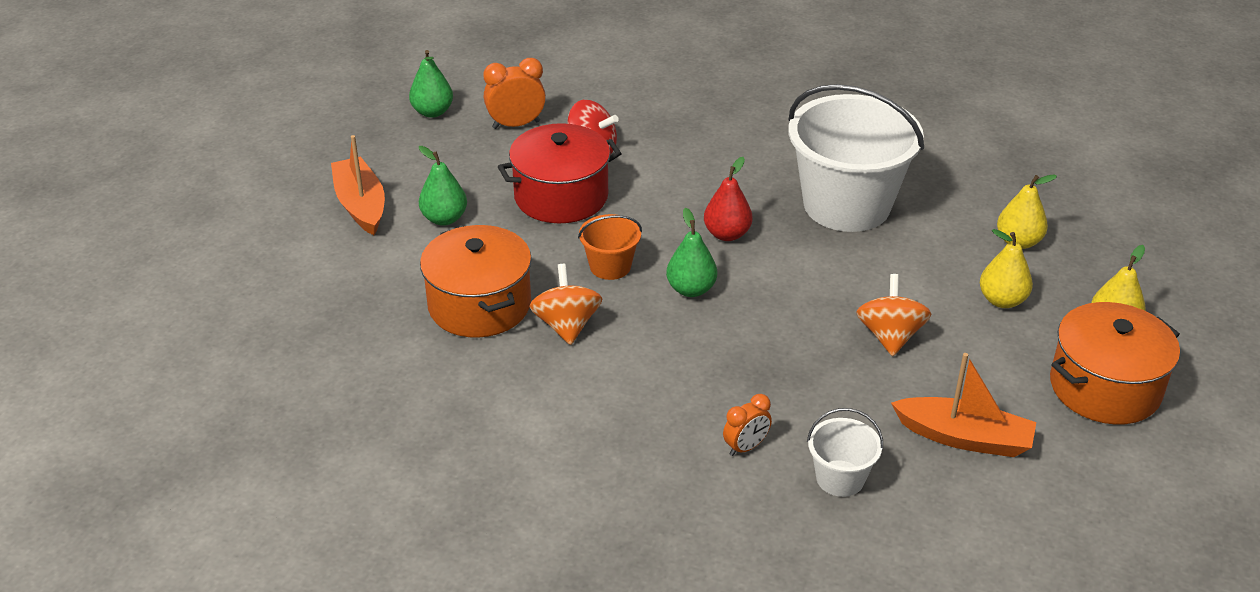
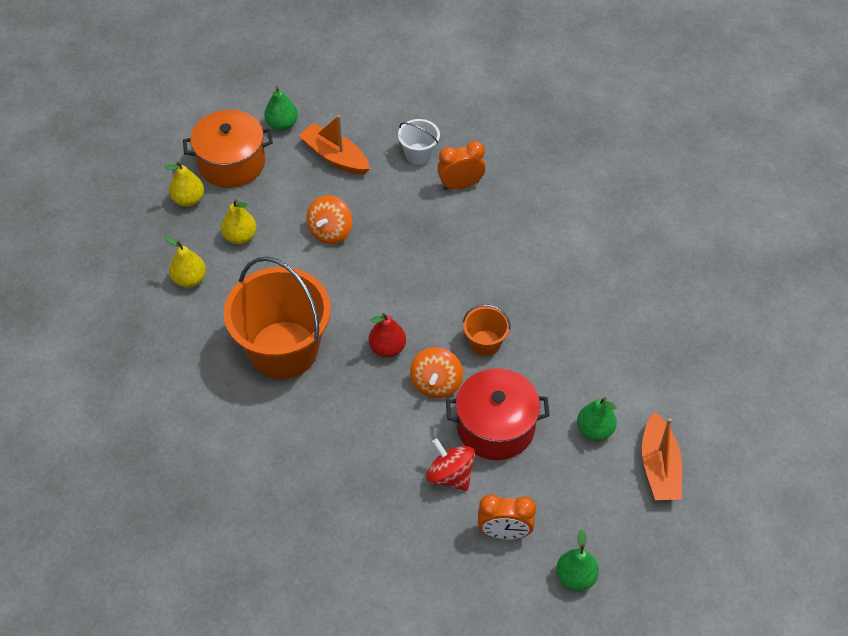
camera: 160 degrees left, 15 degrees up
orange pot [420,225,532,338] -> none
orange spinning top [529,264,602,345] -> orange spinning top moved to [410,347,463,398]
green pear [666,208,717,297] -> green pear moved to [264,86,298,131]
orange clock [723,394,772,456] -> orange clock [437,141,486,190], size x1.53
white bucket [788,84,924,232] -> orange bucket [223,257,331,379]

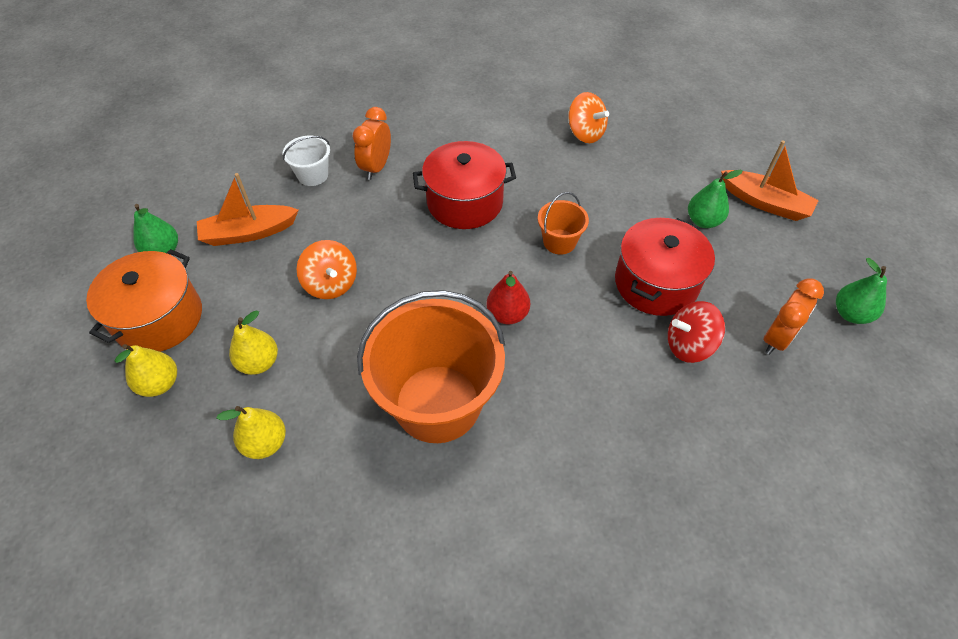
camera: 55 degrees left, 0 degrees up
orange spinning top [410,347,463,398] -> orange spinning top moved to [568,92,609,143]
none -> red pot [413,141,516,229]

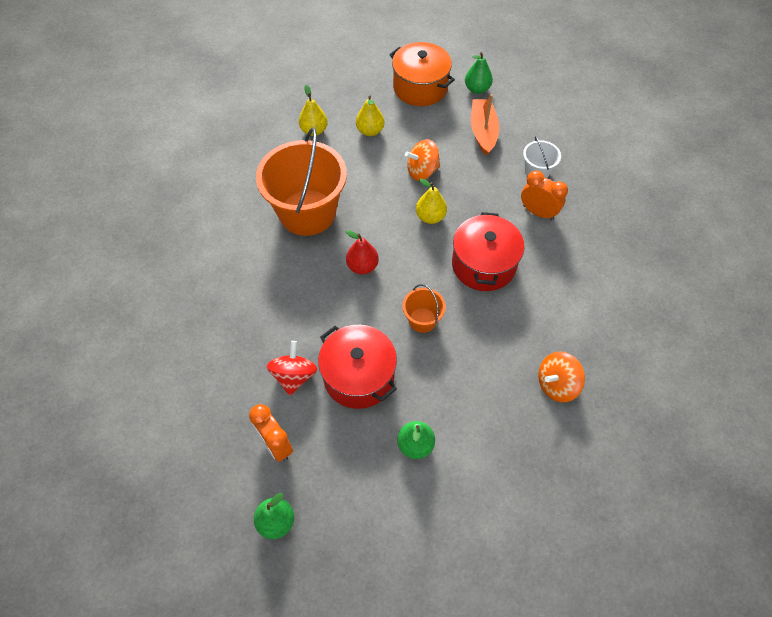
camera: 105 degrees right, 5 degrees up
yellow pear [115,344,177,397] -> yellow pear moved to [416,179,447,224]
orange boat [721,140,819,221] -> none

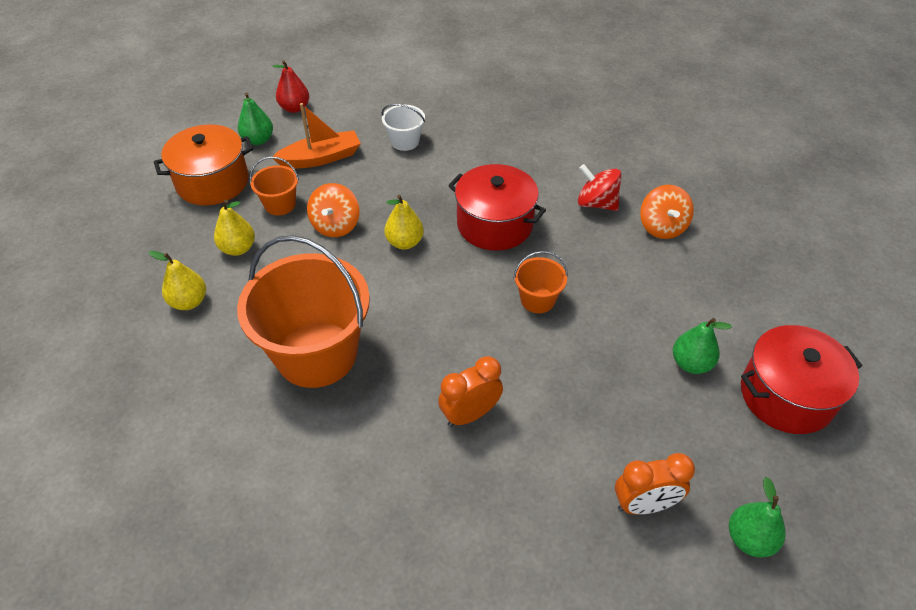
camera: 65 degrees left, 10 degrees down
red spinning top [267,341,317,396] -> red spinning top moved to [578,164,622,211]
red pot [318,325,397,409] -> red pot moved to [741,325,862,434]
red pear [345,230,379,274] -> red pear moved to [273,60,309,113]
orange boat [471,94,499,156] -> orange boat turned 135 degrees clockwise [272,103,361,169]
orange clock [521,170,568,220] -> orange clock moved to [438,356,503,427]
none -> orange bucket [250,156,299,215]

